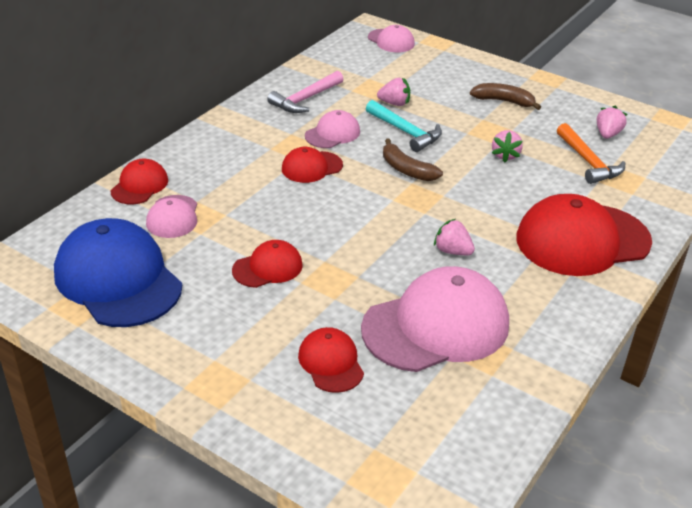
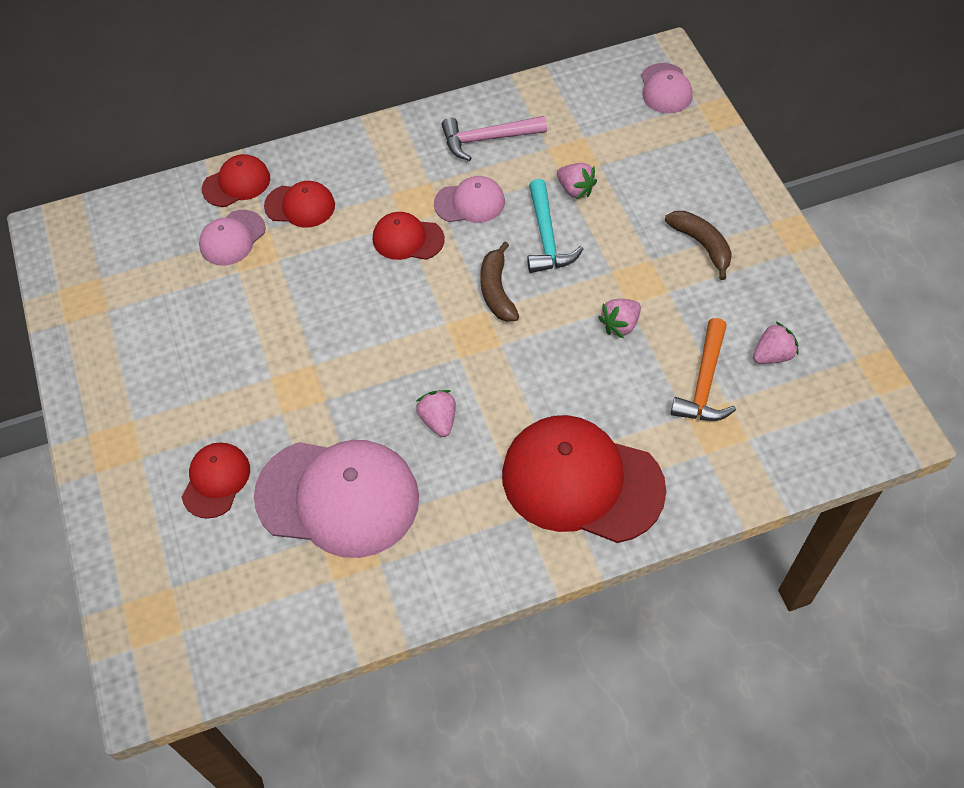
camera: 40 degrees right, 20 degrees up
blue cap [54,218,182,327] -> none
red cap [232,240,303,288] -> red cap moved to [264,181,335,228]

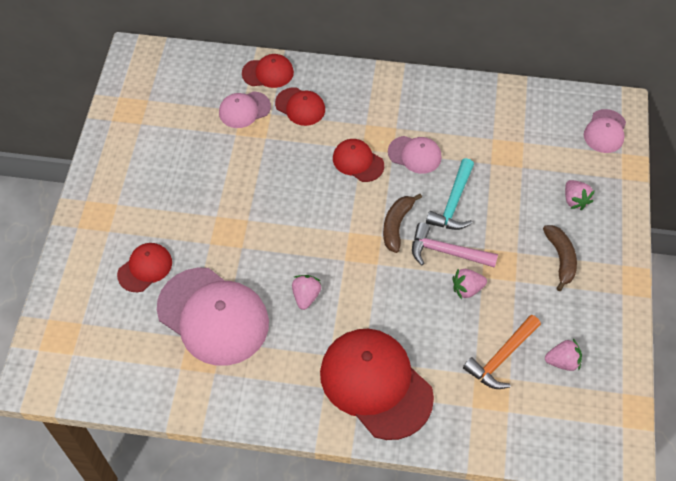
camera: 25 degrees right, 0 degrees up
pink hammer [442,116,547,161] -> pink hammer moved to [412,222,498,268]
pink strawberry [557,163,597,200] -> pink strawberry moved to [565,180,595,210]

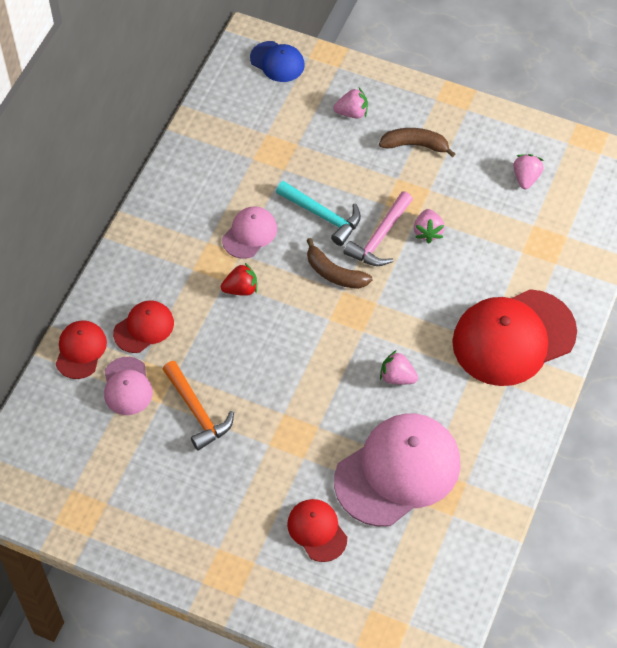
camera: 75 degrees left, 0 degrees up
red cap [333,139,384,182] -> red strawberry [221,263,257,296]
orange hammer [463,315,541,389] -> orange hammer moved to [162,361,234,451]
pink cap [584,109,626,153] -> blue cap [250,41,305,82]

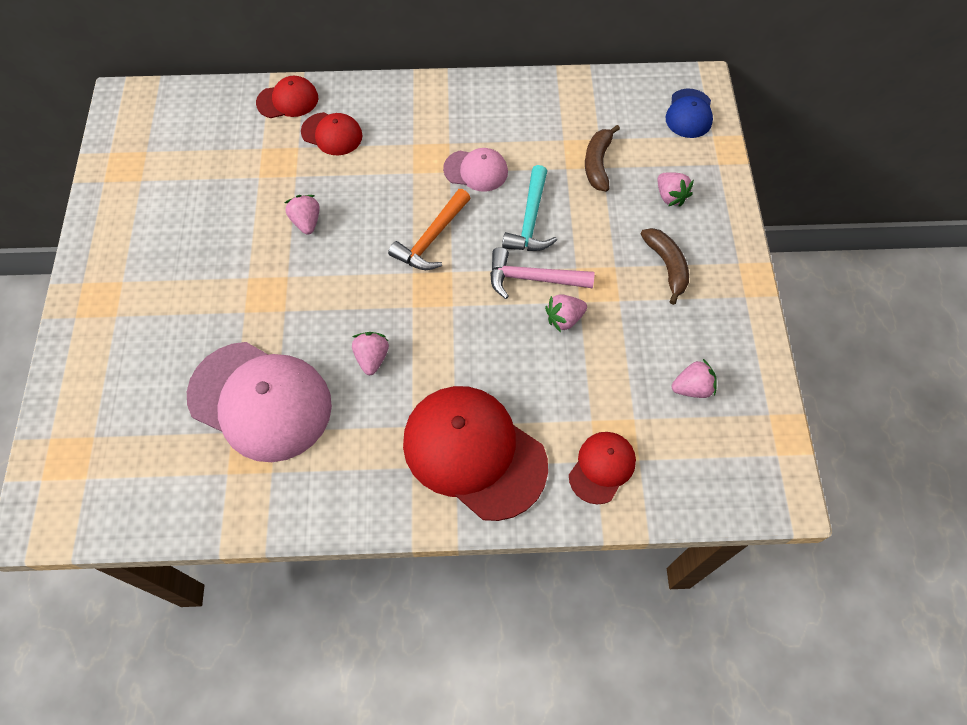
camera: 65 degrees right, 5 degrees up
pink cap [104,357,153,415] -> none
orange hammer [162,361,234,451] -> orange hammer moved to [388,189,470,270]
red strawberry [221,263,257,296] -> none
red cap [287,499,347,562] -> red cap moved to [569,432,636,504]
brown banana [307,238,372,289] -> brown banana moved to [585,125,620,191]
none -> pink strawberry [285,195,320,235]

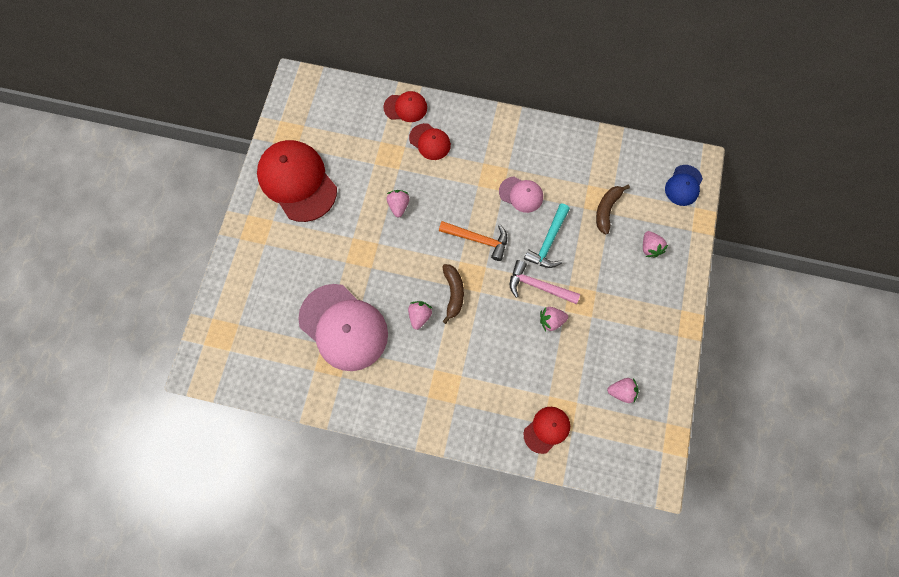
camera: 15 degrees right, 10 degrees up
orange hammer [388,189,470,270] -> orange hammer turned 120 degrees counterclockwise [439,221,507,261]
red cap [403,386,548,521] -> red cap moved to [257,140,337,222]
brown banana [641,228,689,305] -> brown banana moved to [442,264,464,324]

